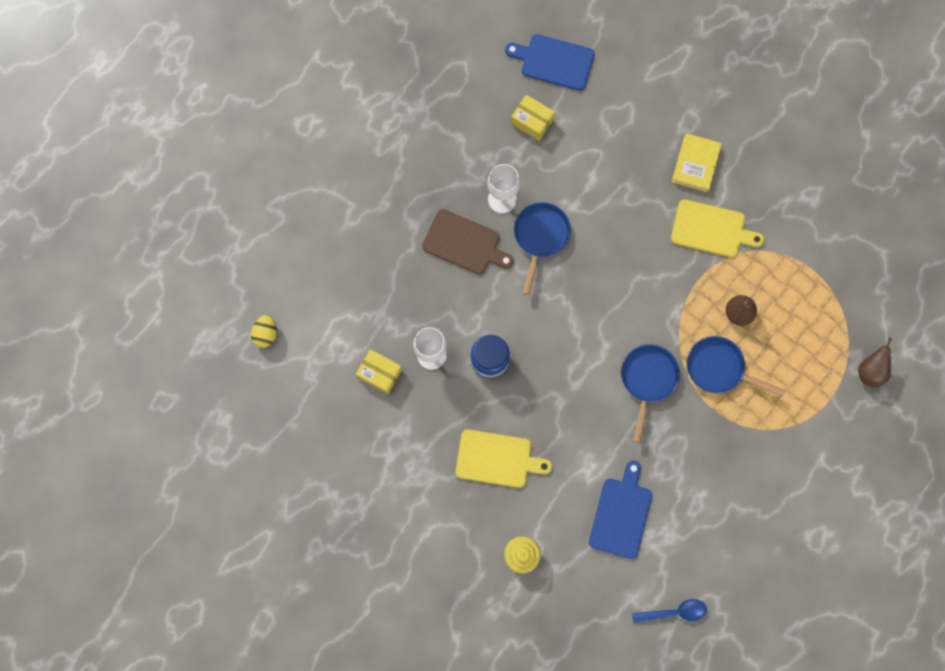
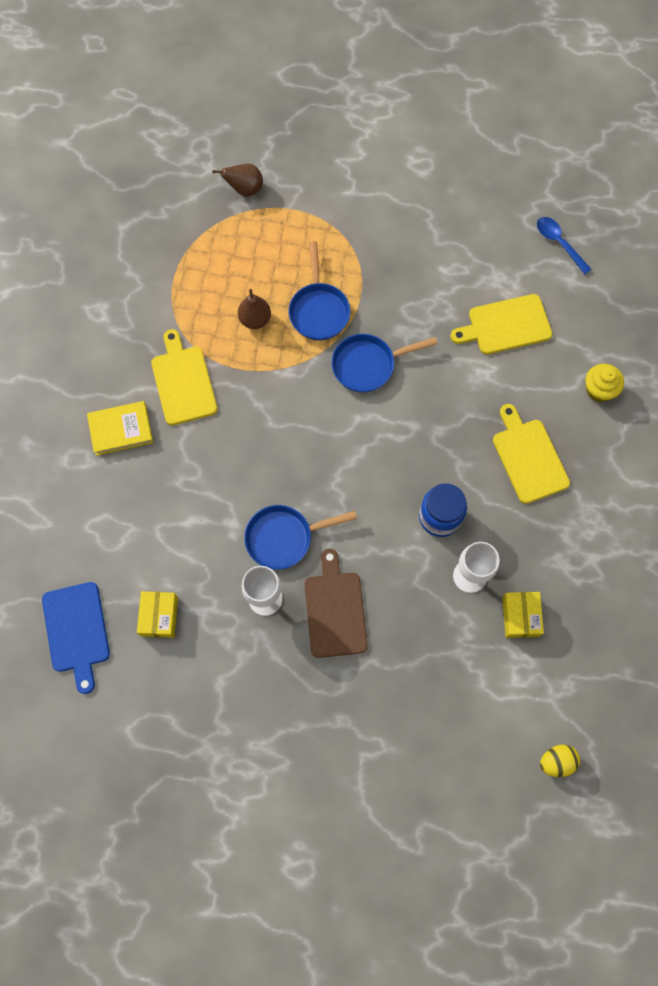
camera: 120 degrees left, 5 degrees down
blue cutting board [589,460,652,559] -> yellow cutting board [450,294,552,355]

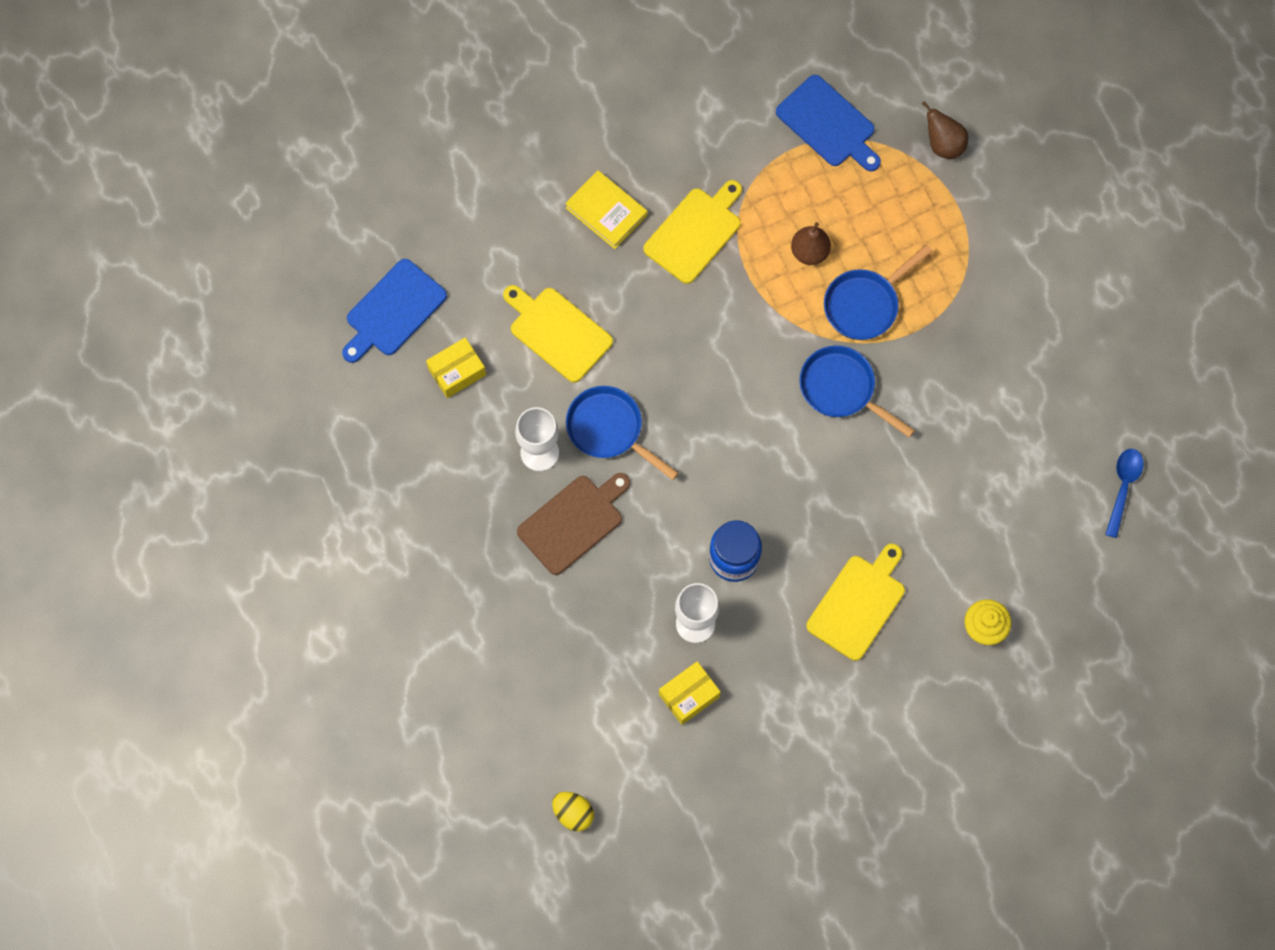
camera: 55 degrees right, 0 degrees up
yellow cutting board [450,294,552,355] -> yellow cutting board moved to [503,285,613,383]
none -> blue cutting board [776,75,881,172]

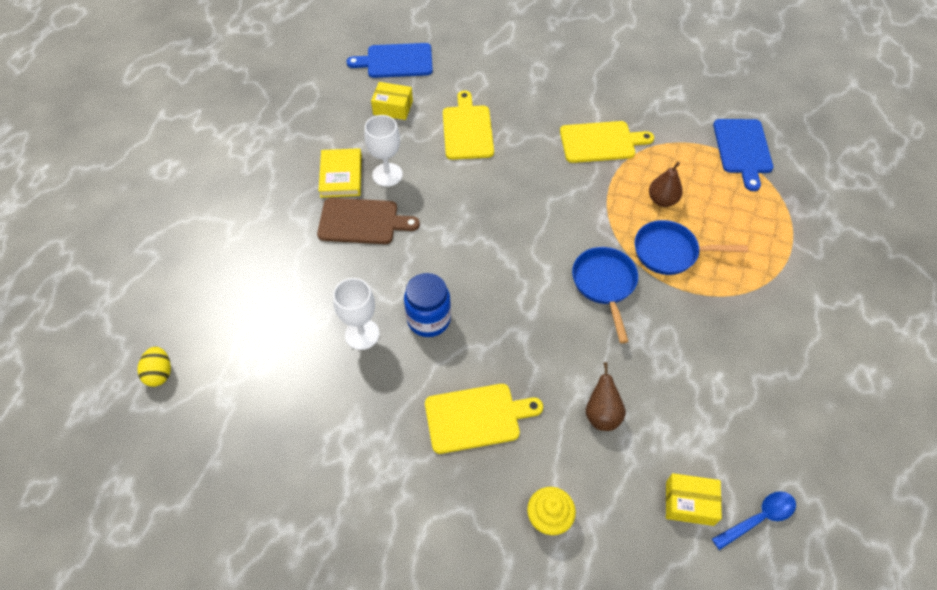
camera: 45 degrees right, 15 degrees down
yellow book [565,170,647,249] -> yellow book moved to [319,148,362,198]
blue pan [566,386,679,480] -> none
yellow box [659,661,721,725] -> yellow box moved to [666,473,722,526]
brown pear [921,101,968,159] -> brown pear moved to [585,362,626,431]

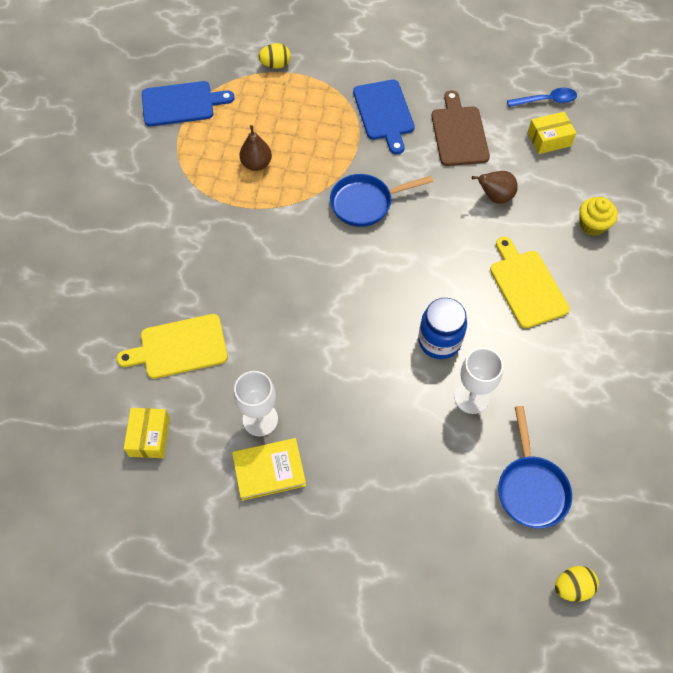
camera: 100 degrees left, 5 degrees up
brown cutting board [317,198,420,244] -> brown cutting board moved to [431,90,490,166]
blue cutting board [346,43,433,78] -> blue cutting board moved to [353,80,415,154]
yellow cutting board [560,121,654,163] -> none
blue pan [635,220,748,275] -> blue pan moved to [498,406,572,528]
yellow box [666,473,722,526] -> yellow box turned 75 degrees clockwise [527,112,576,154]
blue spoon [712,491,796,550] -> blue spoon turned 120 degrees clockwise [507,88,577,107]
none -> yellow egg [259,43,291,69]

